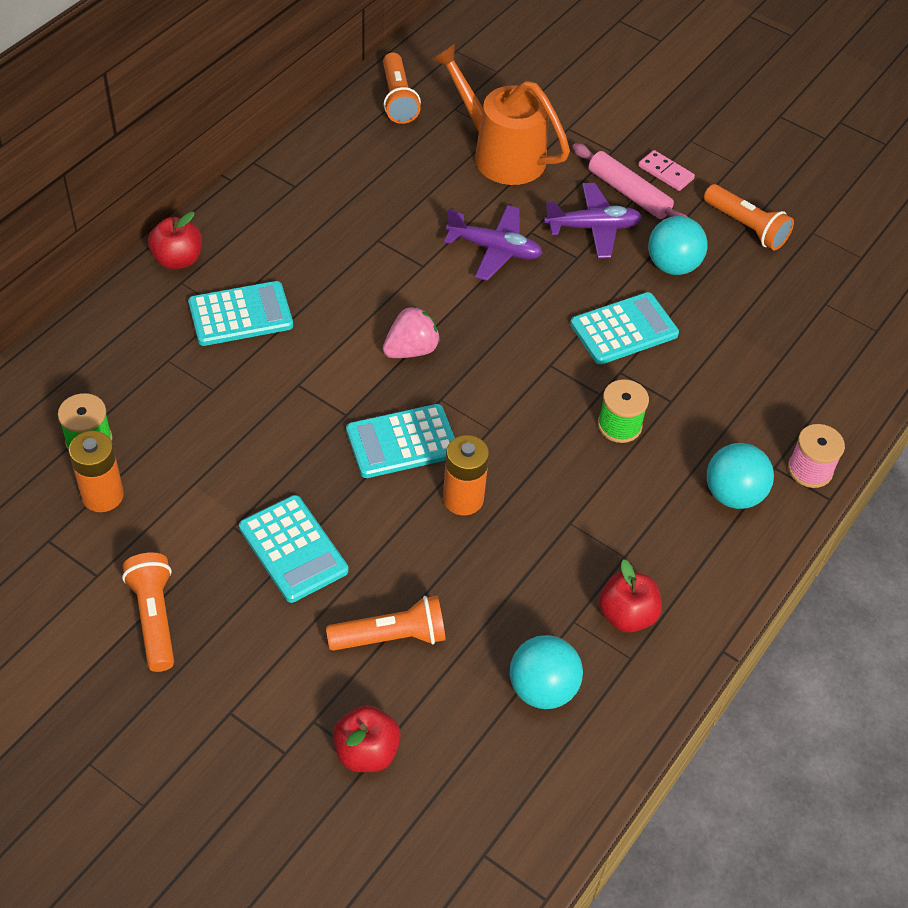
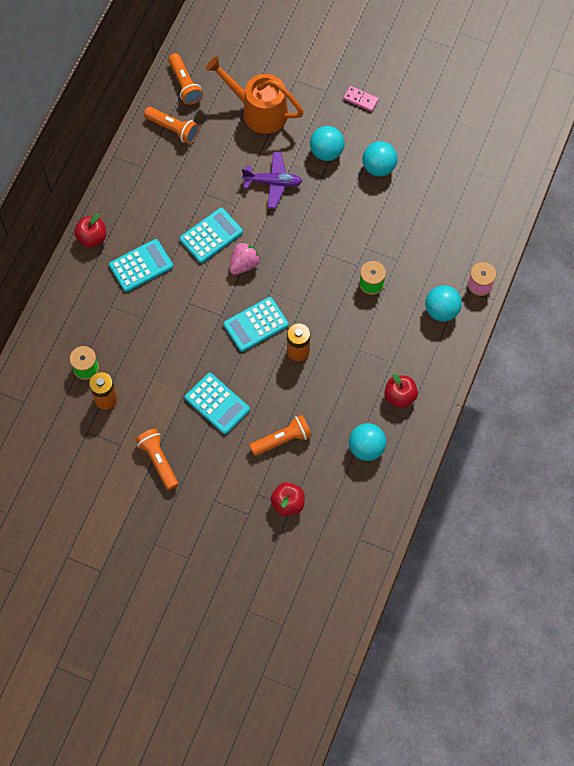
camera: 10 degrees left, 15 degrees up
purple plane [544,183,642,259] -> turquoise ball [310,126,345,161]
turquoise calculator [570,292,679,365] -> turquoise calculator moved to [180,208,243,263]
pink rolling pin [572,143,689,219] -> none
orange flashlight [704,184,794,250] -> orange flashlight moved to [144,107,199,144]

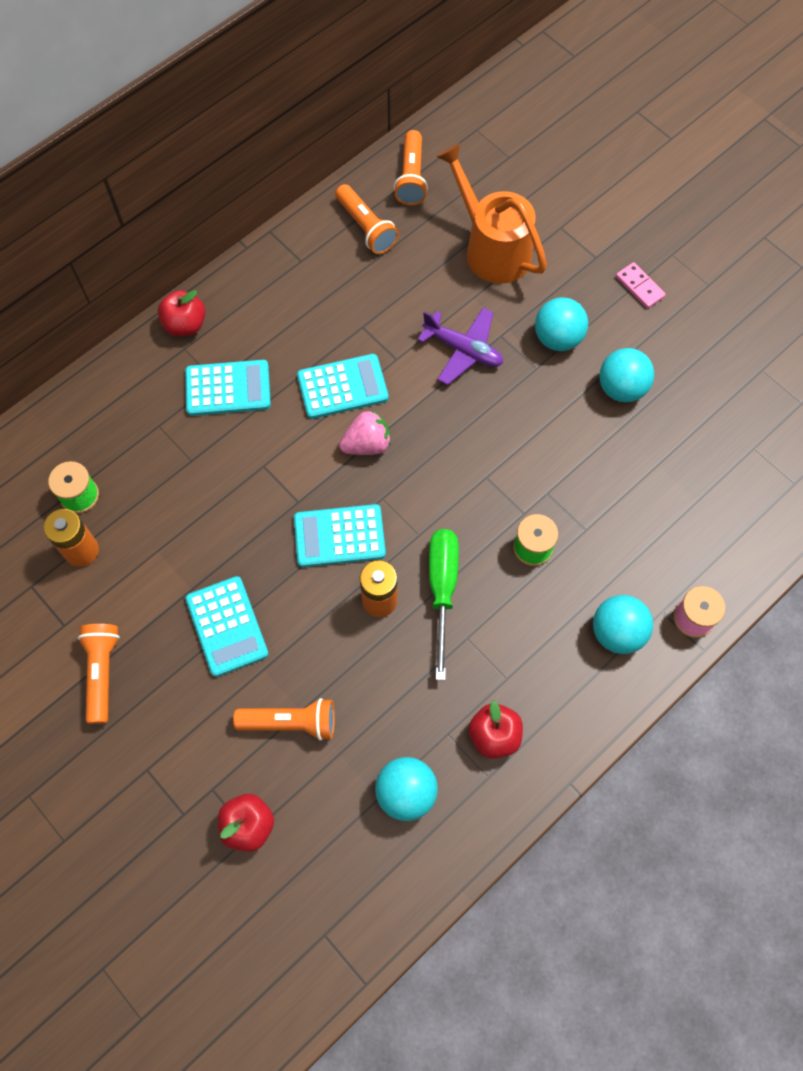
camera: 25 degrees right, 0 degrees up
none -> green screwdriver [429,529,459,680]

